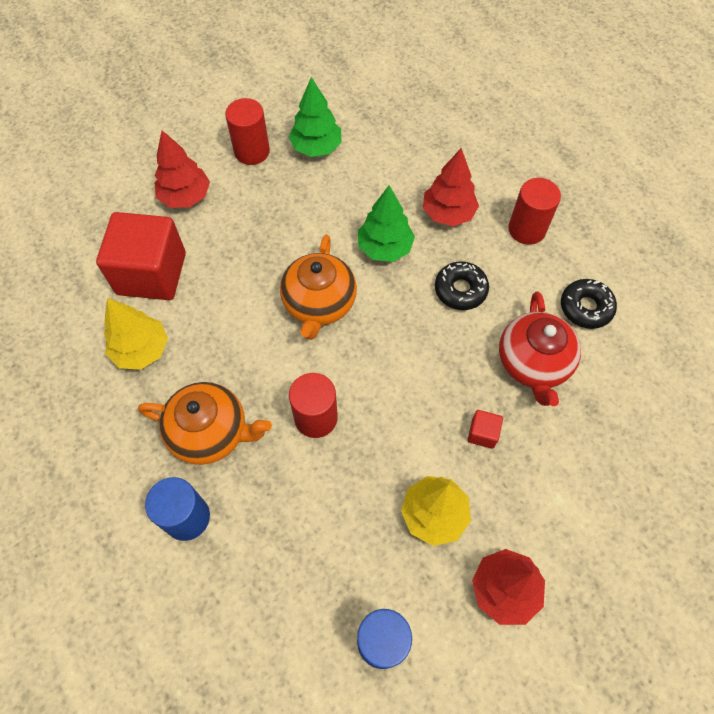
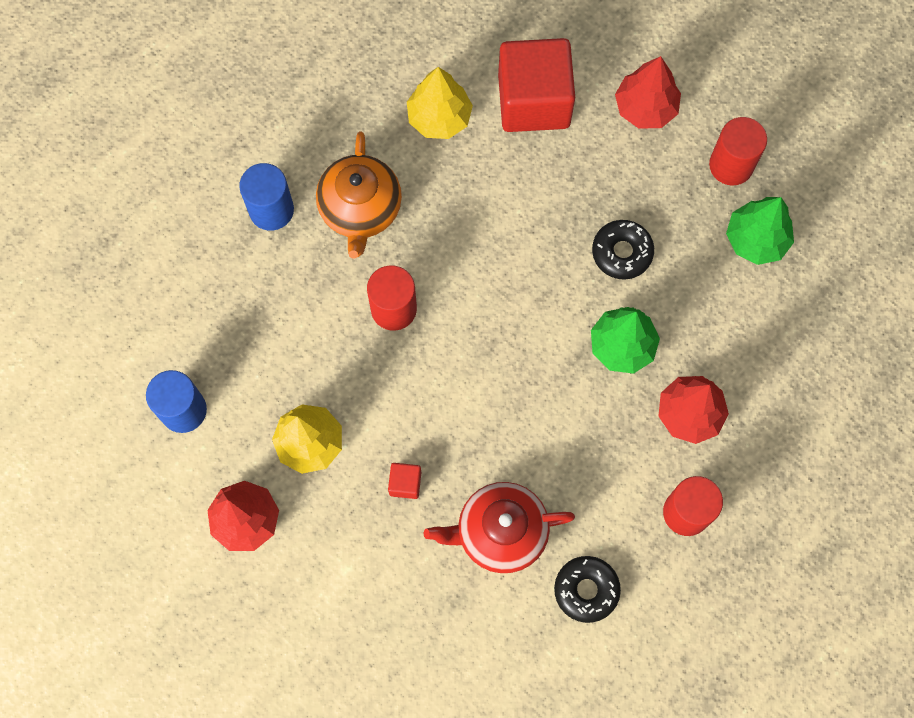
camera: 80 degrees right, 10 degrees up
orange teapot [280,235,357,340] -> none
black donut [435,261,489,310] -> black donut moved to [592,220,654,280]

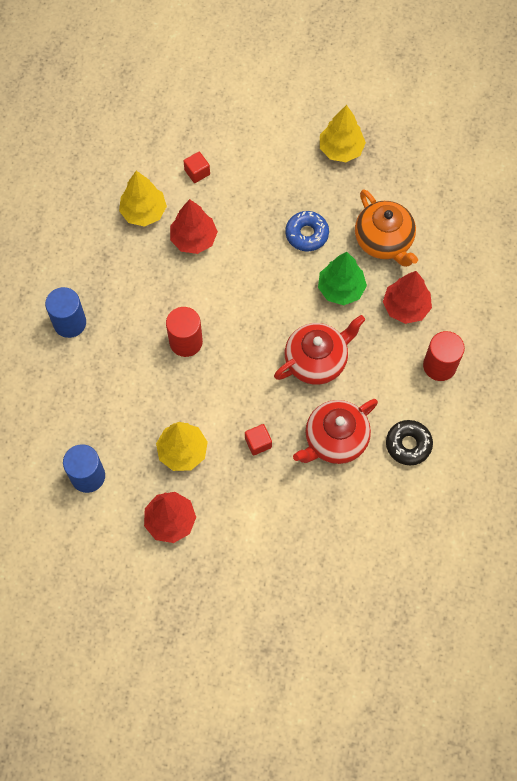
camera: 30 degrees left, 5 degrees down
orange teapot [316,131,402,258] -> orange teapot moved to [355,189,418,267]
red cube [498,38,575,132] -> red cube [184,152,210,183], size x0.40
black donut [592,220,654,280] -> blue donut [286,211,329,251]
red tree [615,56,681,129] -> red tree moved to [170,199,218,254]
red cylinder [709,117,767,185] -> yellow tree [320,105,366,162]
green tree [726,197,794,265] -> none
none -> red teapot [274,315,365,385]

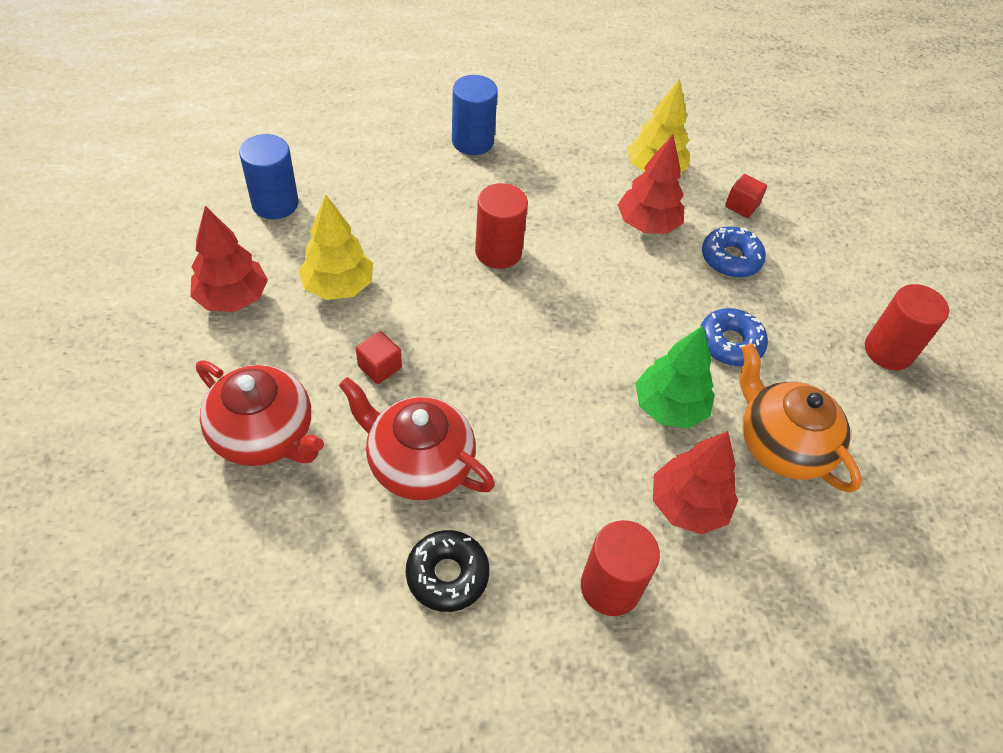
camera: 65 degrees right, 15 degrees down
red teapot [274,315,365,385] -> red teapot moved to [196,360,324,466]
yellow tree [320,105,366,162] -> red cylinder [865,284,949,370]
orange teapot [355,189,418,267] -> orange teapot turned 105 degrees clockwise [740,343,862,493]
none -> blue donut [702,226,766,278]

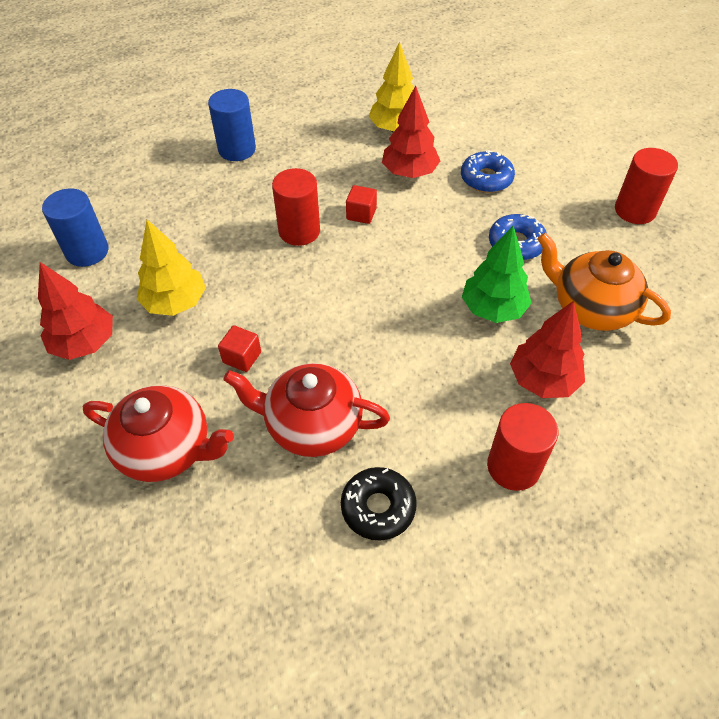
camera: 15 degrees left, 0 degrees up
red cube [725,174,767,218] -> red cube moved to [346,185,377,224]

